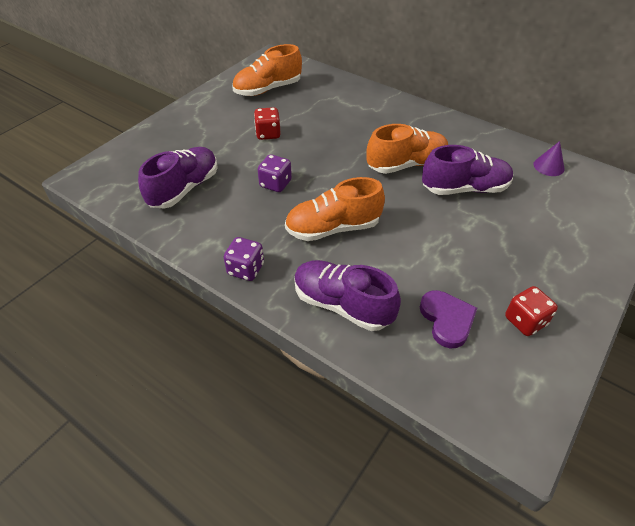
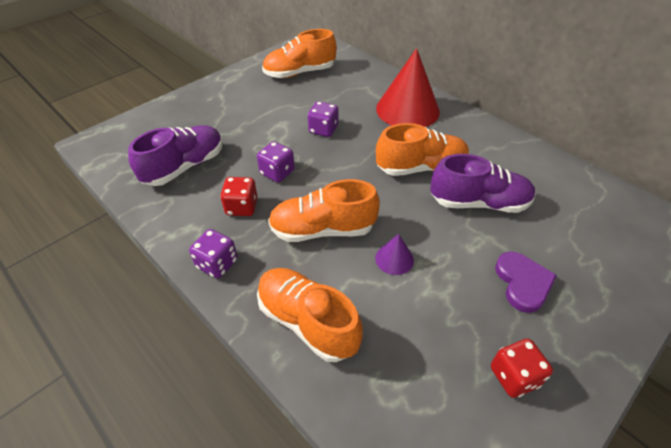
camera: 10 degrees right, 0 degrees up
red dice [254,107,281,140] -> red dice moved to [220,177,258,216]
purple shoe [294,260,401,331] -> orange shoe [257,268,363,362]
purple heart [420,290,477,349] -> purple heart moved to [495,252,557,313]
purple cone [533,141,565,176] -> purple cone moved to [375,234,414,275]
none -> purple dice [308,101,338,137]
none -> red cone [376,48,440,127]

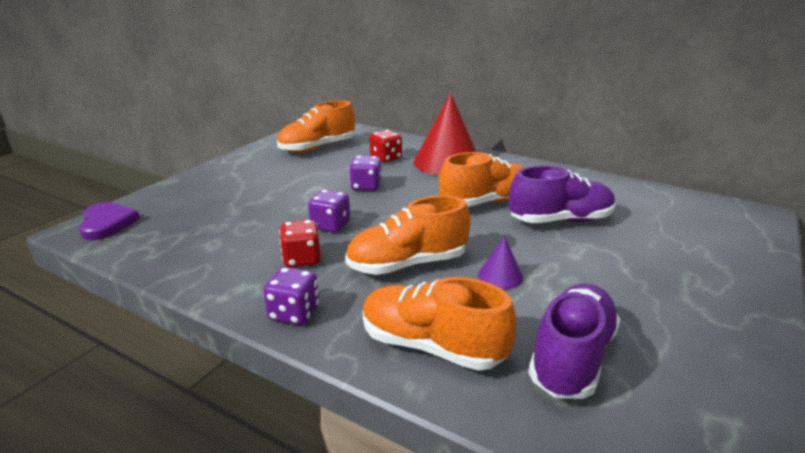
camera: 15 degrees left, 20 degrees down
purple shoe [128,125,223,186] -> purple shoe moved to [528,284,620,399]
red dice [491,339,553,398] -> red dice moved to [369,130,402,163]
purple heart [495,252,557,313] -> purple heart moved to [79,202,140,240]

